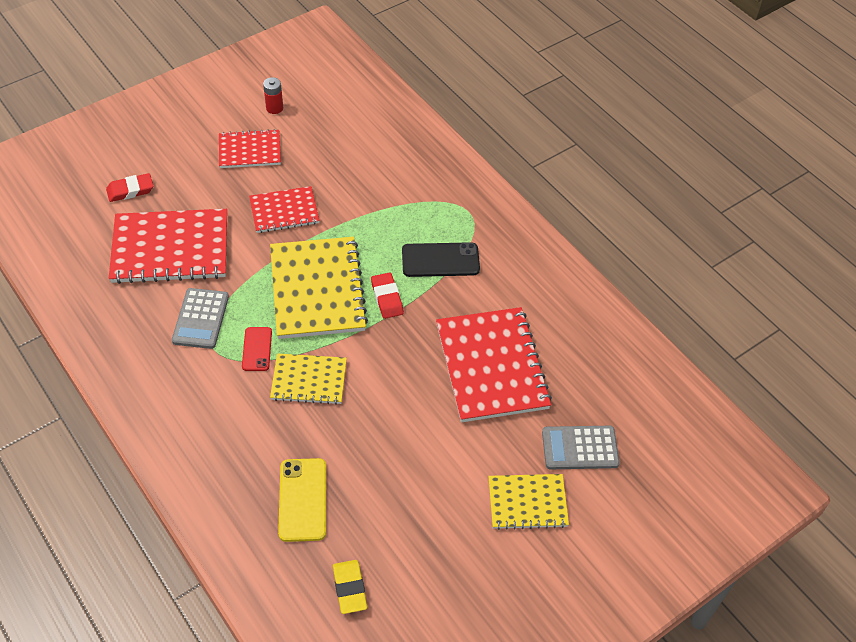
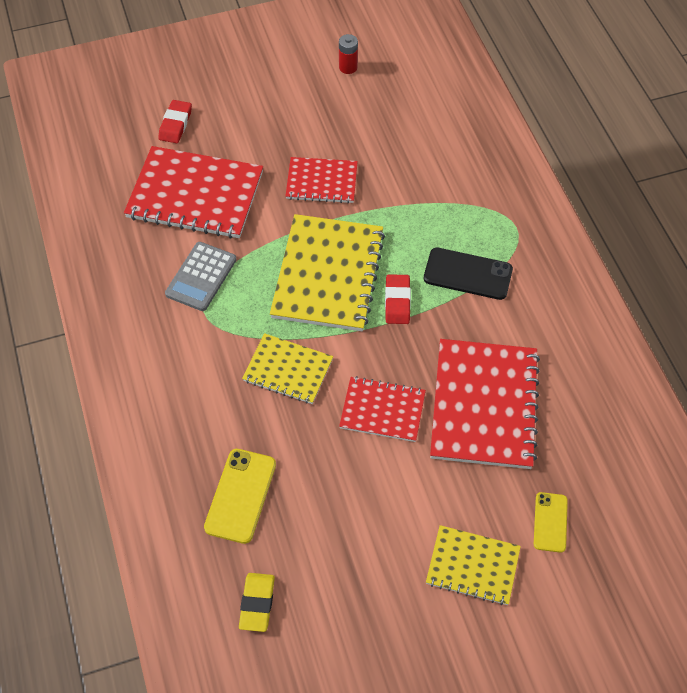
camera: 20 degrees right, 5 degrees up
red eraser [106,173,153,202] -> red eraser turned 75 degrees counterclockwise [158,100,192,143]
red notebook [219,129,281,168] -> red notebook moved to [339,376,426,442]
red phone [242,327,272,371] -> none
grey calculator [542,426,620,469] -> yellow phone [534,492,568,553]

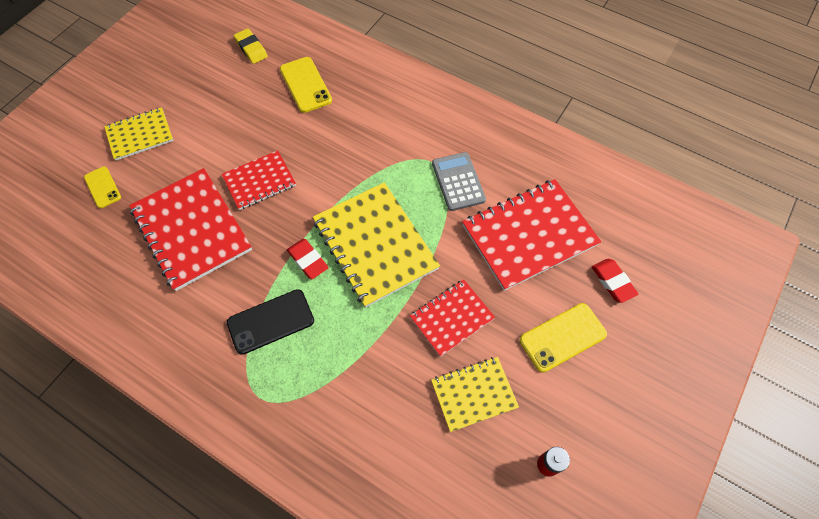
camera: 140 degrees right, 5 degrees up
yellow notebook [242,333,333,404] -> yellow notebook moved to [431,357,519,432]
none -> yellow phone [520,303,607,372]

